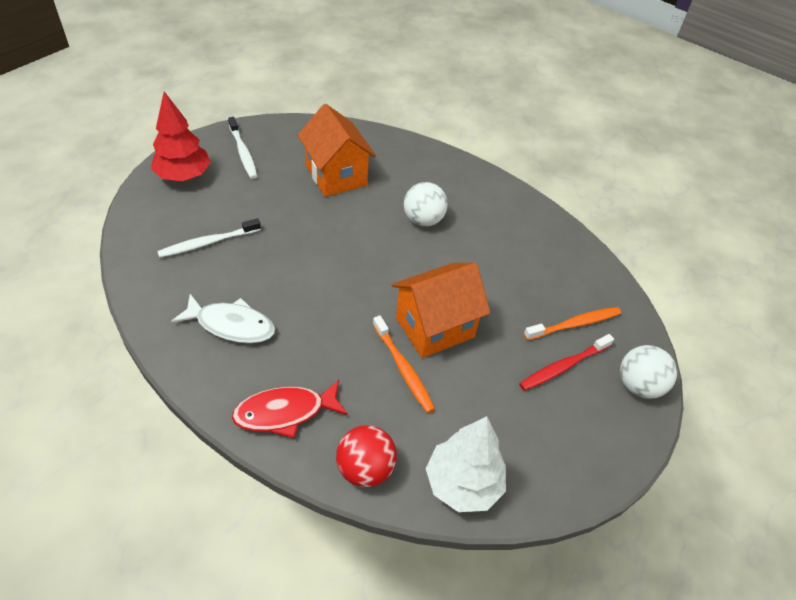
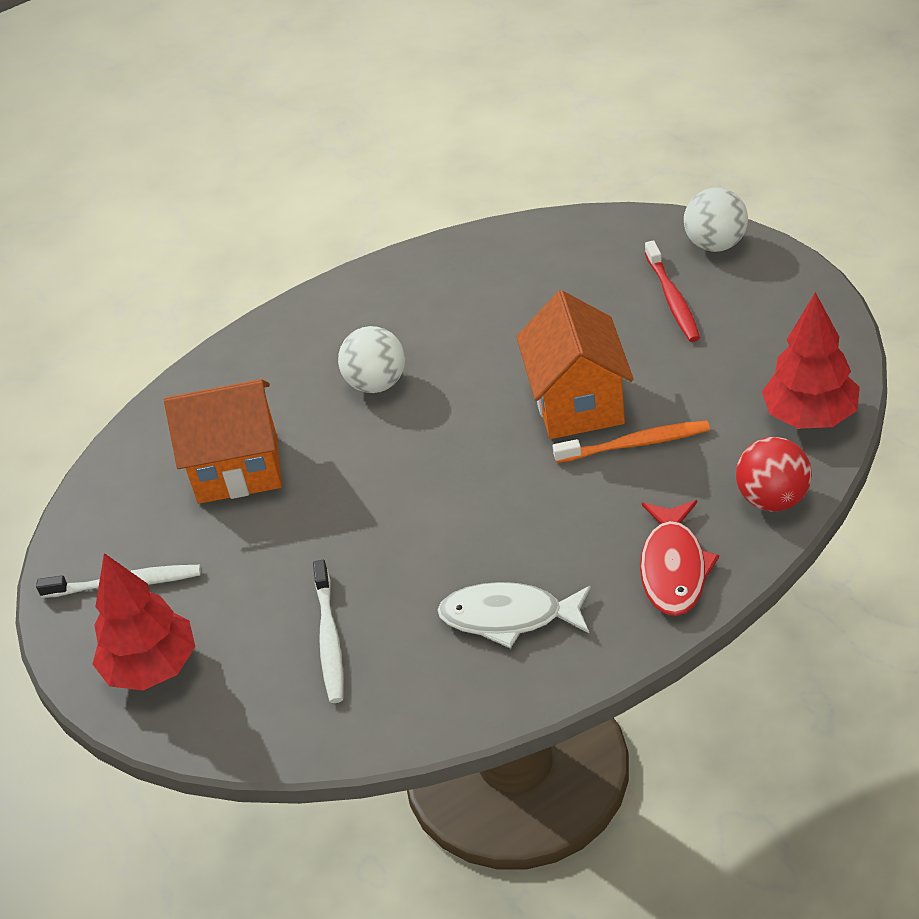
camera: 60 degrees left, 5 degrees down
white fish [171,294,275,343] -> white fish turned 120 degrees counterclockwise [437,582,591,649]
white tree [426,416,506,512] -> red tree [762,292,860,429]
orange toothbrush [524,307,621,340] -> none

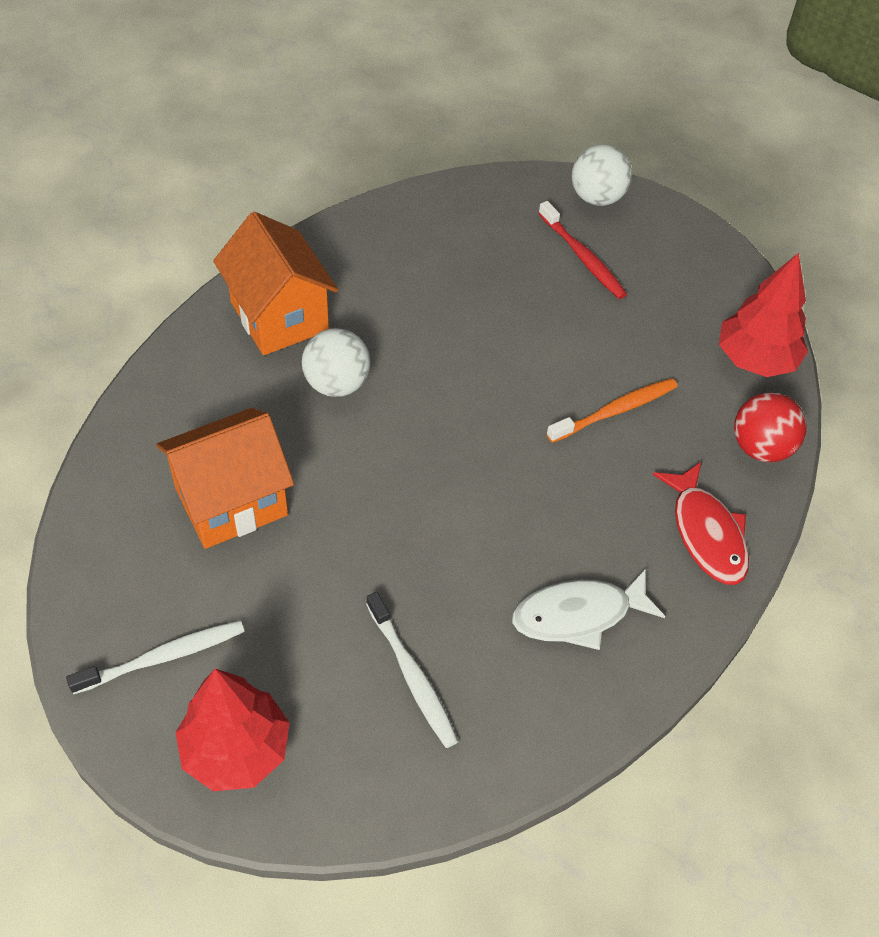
camera: 30 degrees left, 10 degrees up
orange house [516,290,634,439] -> orange house moved to [213,212,339,355]

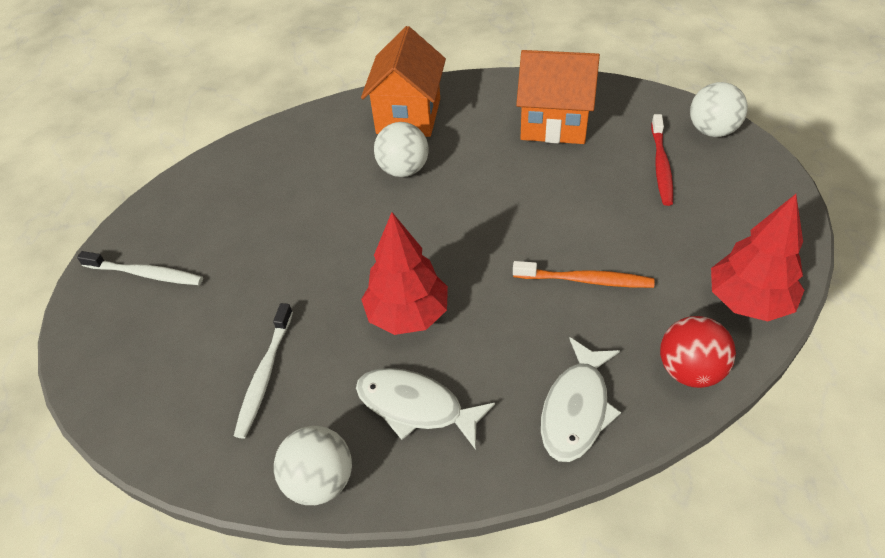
camera: 45 degrees right, 5 degrees down
orange house [156,408,294,549] -> orange house moved to [516,50,600,144]
red tree [175,669,290,791] -> red tree moved to [361,212,448,335]
red fish [653,462,749,585] -> white fish [541,337,621,462]
none -> white ball [274,426,352,505]

